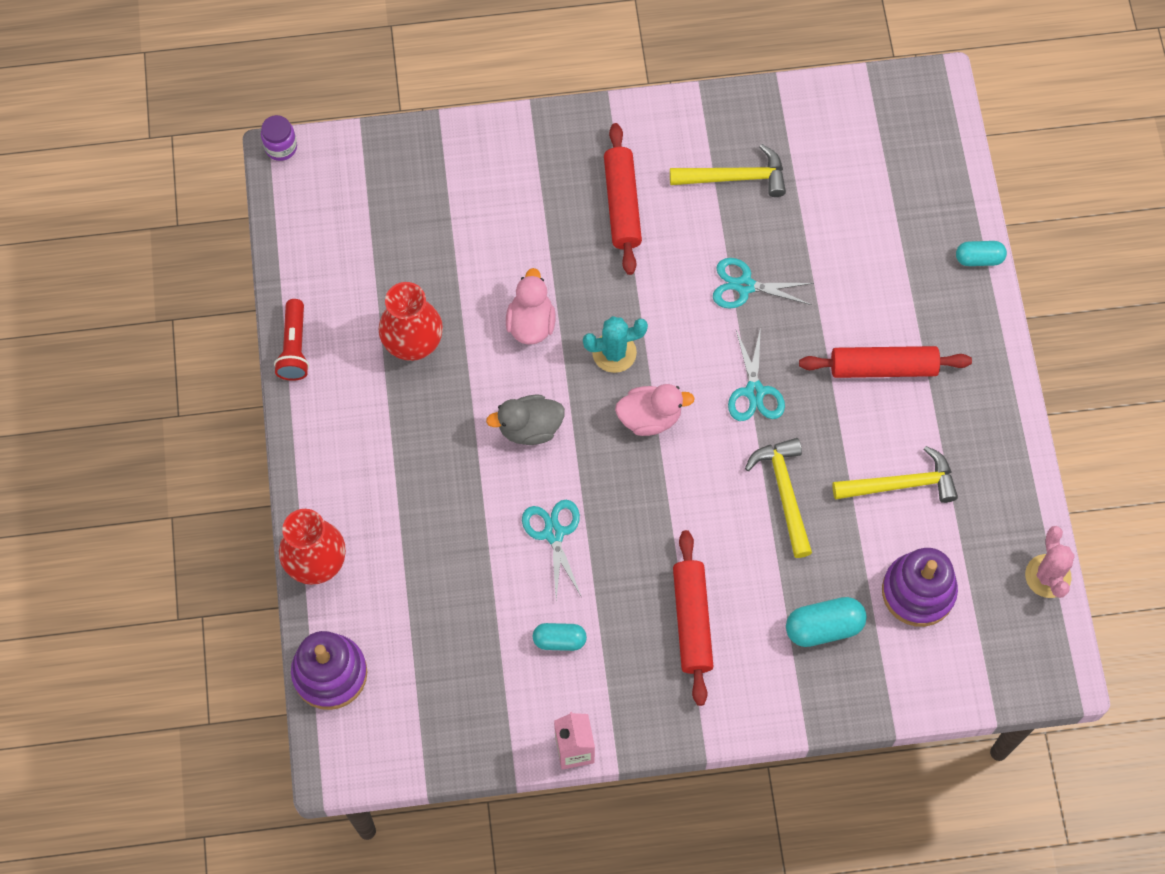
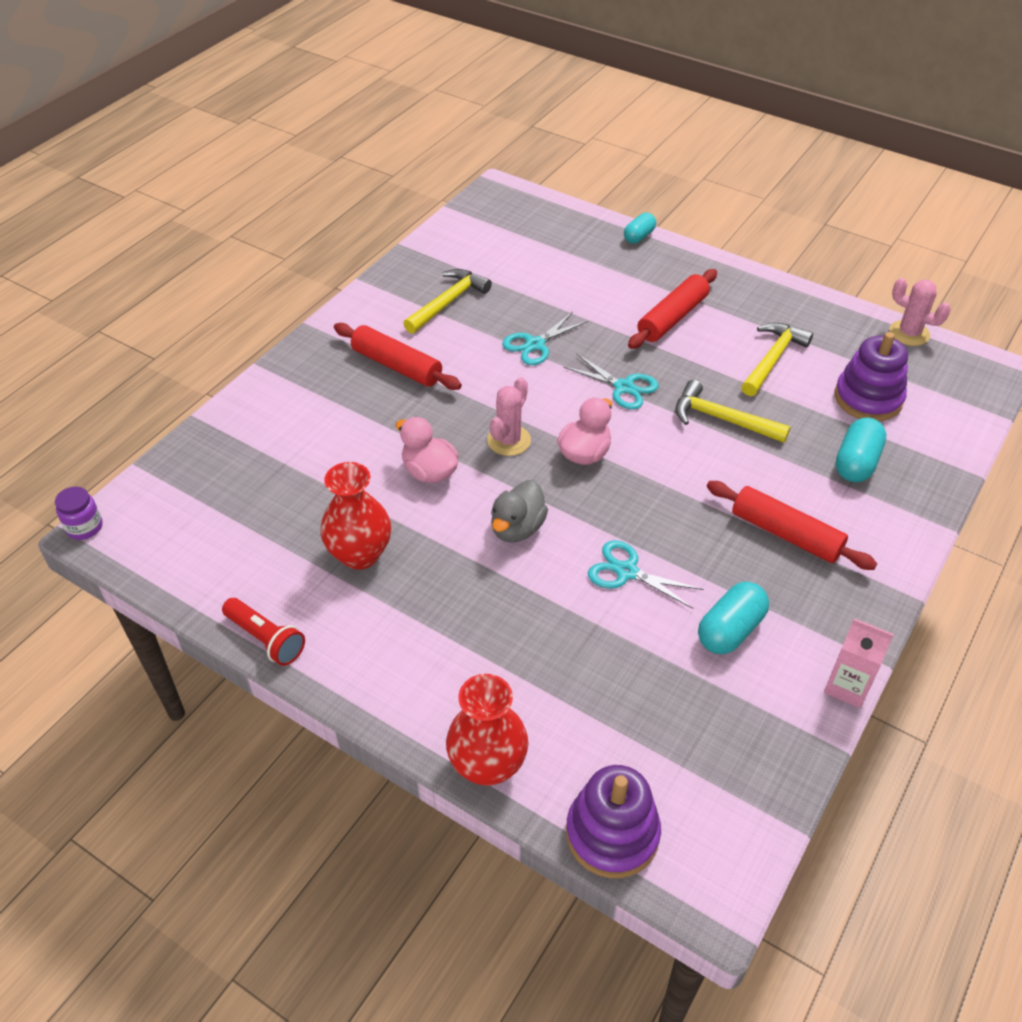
camera: 50 degrees left, 20 degrees down
turquoise capsule [533,623,587,651] -> turquoise capsule [698,582,769,654], size x1.52
turquoise cactus [583,316,648,373] -> pink cactus [487,377,531,456]

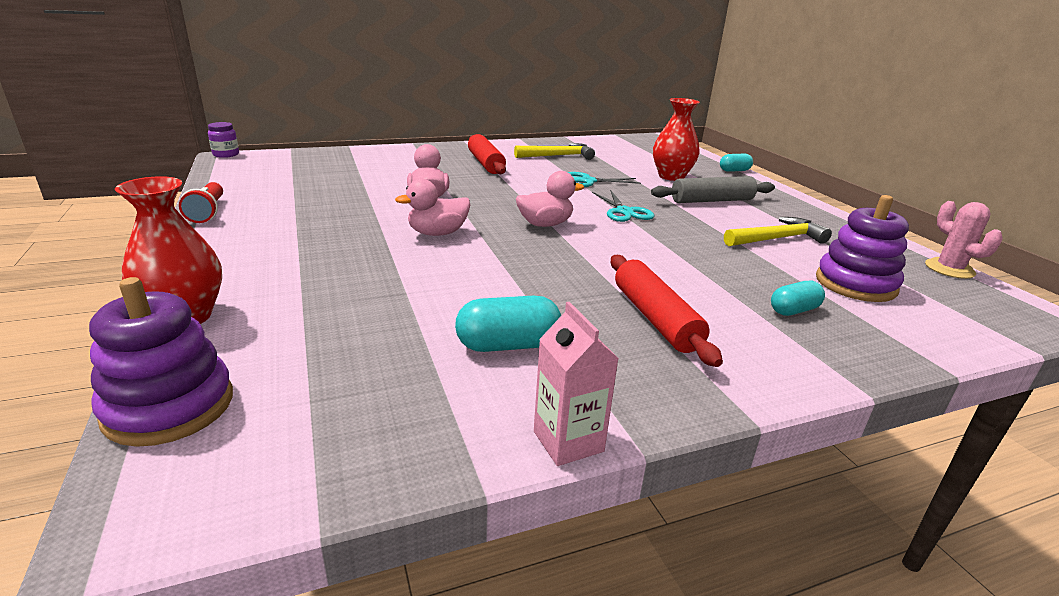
camera: 35 degrees right, 20 degrees down
red vase [321,462,391,570] -> red vase moved to [653,98,700,181]
pink cactus [487,377,531,456] -> none
grey duck [491,480,548,543] -> pink duck [395,179,470,236]
turquoise scissors [588,540,703,609] -> none
red rolling pin [628,269,717,349] -> grey rolling pin [651,176,775,203]
yellow hammer [675,380,791,443] -> none
turquoise capsule [836,418,887,482] -> turquoise capsule [771,281,825,316], size x0.66

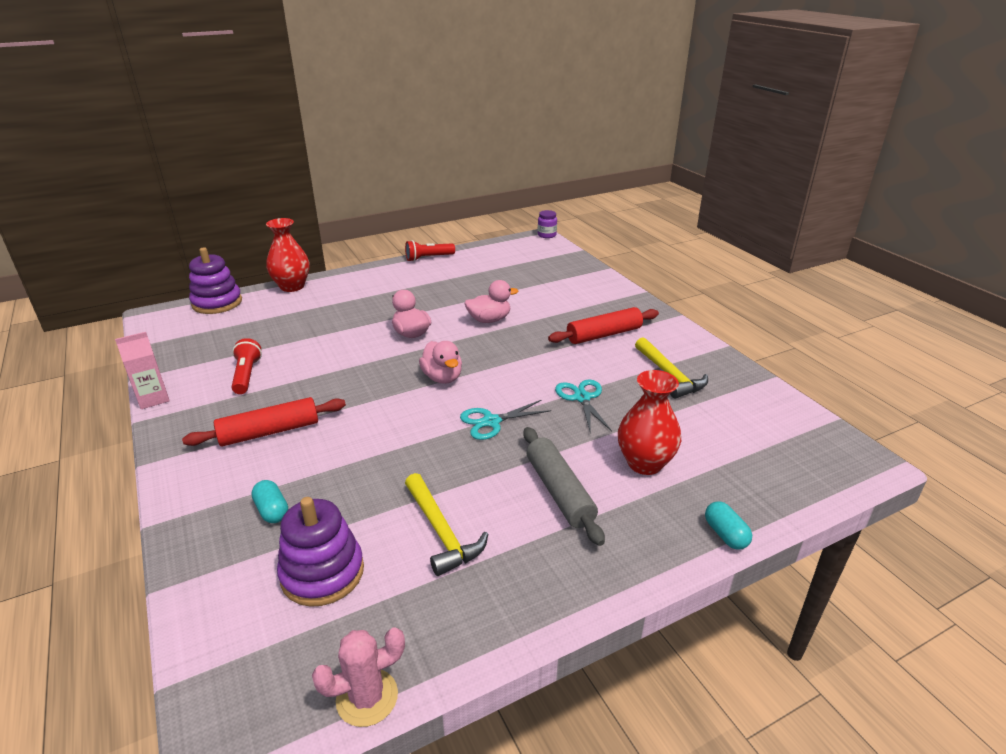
camera: 85 degrees right, 5 degrees up
turquoise capsule [455,296,561,352] -> red flashlight [231,338,262,394]

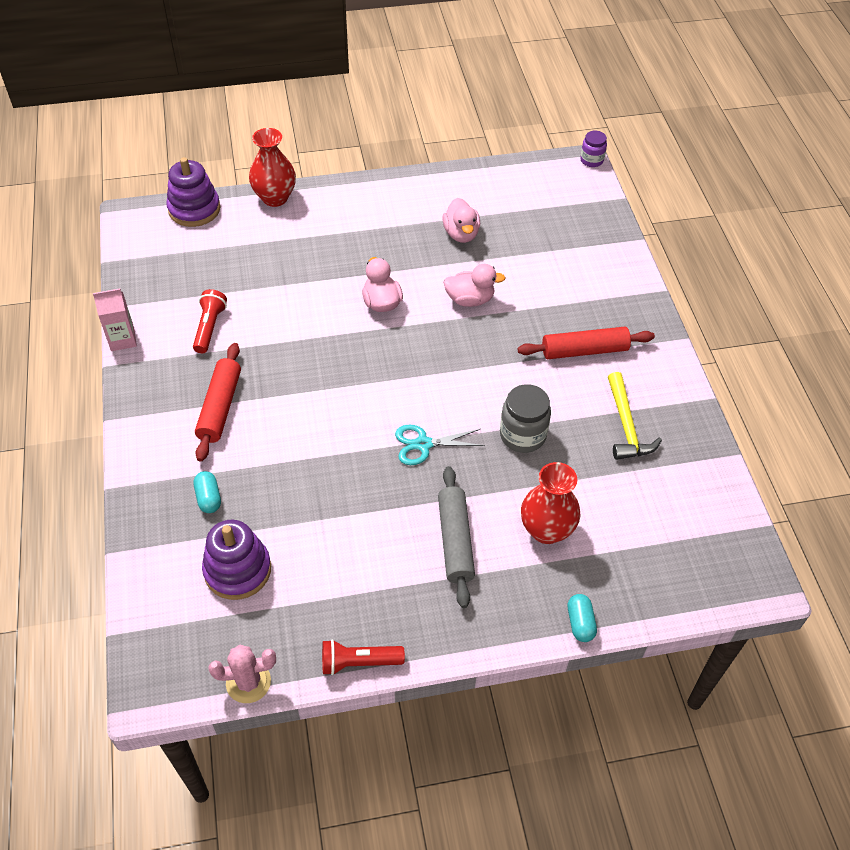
camera: 15 degrees right, 20 degrees up
red rolling pin [182,397,346,446] -> red rolling pin turned 75 degrees counterclockwise [195,343,241,462]
red flashlight [405,240,455,261] -> red flashlight moved to [322,639,405,675]
yellow hammer [405,473,488,576] -> none
pink duck [419,341,462,384] -> pink duck moved to [442,198,480,243]
turquoise scissors [555,379,612,431] -> grey jar [500,384,551,453]

